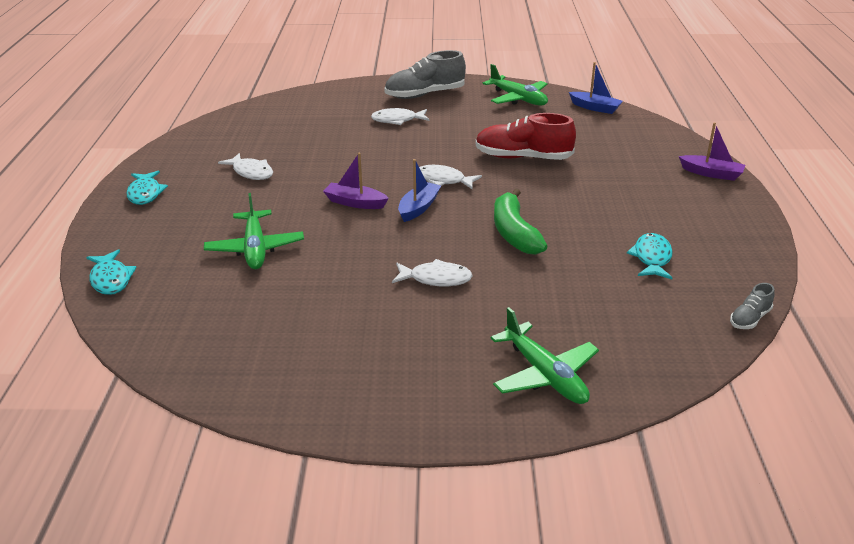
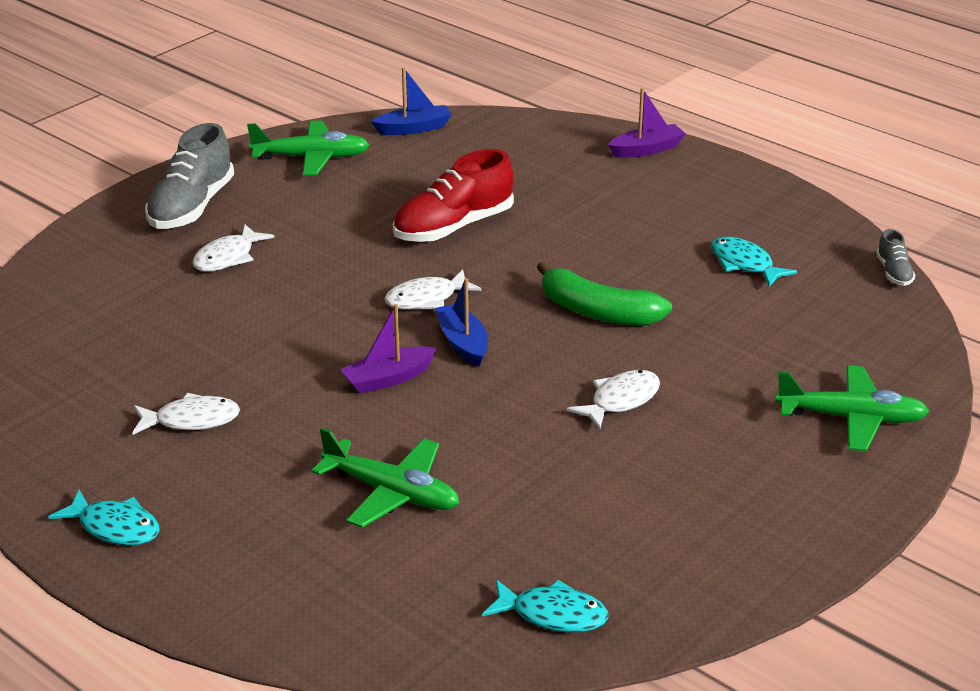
camera: 50 degrees left, 0 degrees up
turquoise fish [86,249,137,295] -> turquoise fish moved to [482,580,608,632]

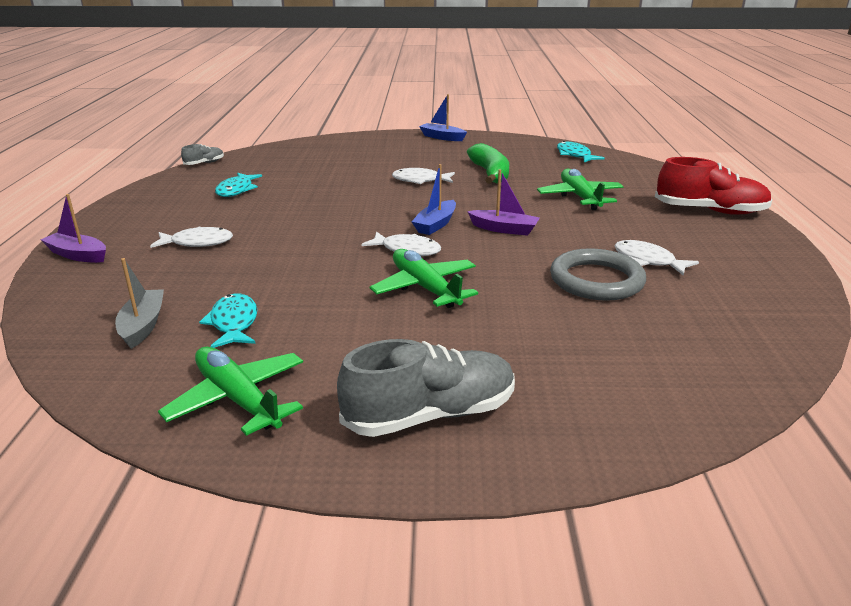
camera: 130 degrees left, 5 degrees down
turquoise fish [48,490,160,545] -> turquoise fish moved to [199,294,257,348]
white fish [193,224,274,272] -> white fish moved to [150,227,233,248]
blue boat [371,67,452,135] -> blue boat moved to [419,94,467,141]
red shoe [393,149,514,242] -> red shoe moved to [655,157,772,215]
green banana [537,262,672,325] -> green banana moved to [467,143,509,184]
green plane [775,365,929,451] -> green plane moved to [370,249,478,308]
none -> grey boat [115,258,164,349]
none -> grey ring [550,248,646,301]

